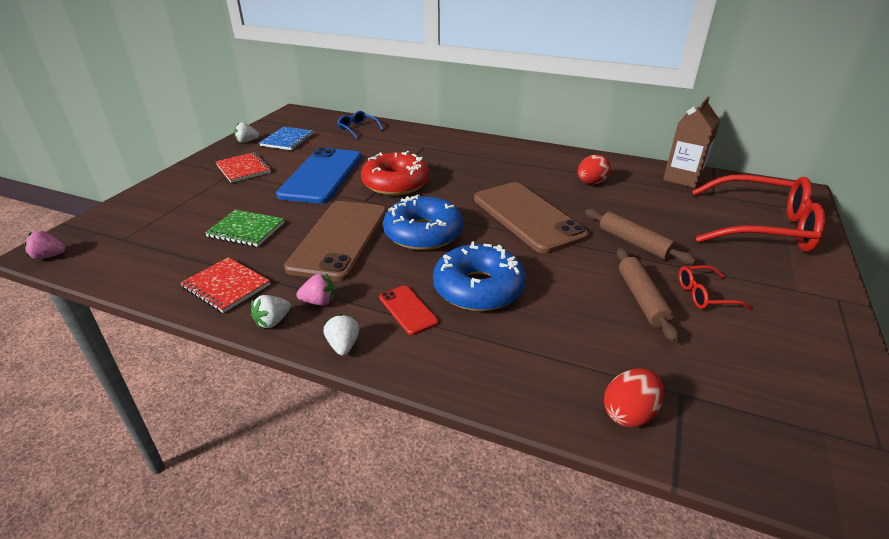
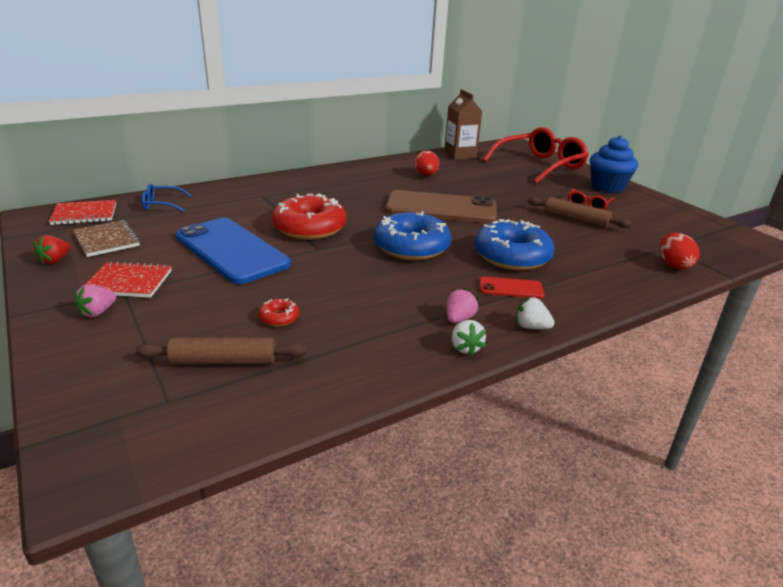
camera: 55 degrees left, 5 degrees down
pink strawberry [24,231,66,259] -> pink strawberry moved to [74,284,116,318]
red notebook [180,257,270,313] -> red notebook moved to [49,200,116,225]
green notebook [205,210,285,247] -> red donut [258,298,299,327]
white strawberry [234,122,259,143] -> red strawberry [33,235,70,265]
blue notebook [259,127,314,150] -> brown notebook [73,220,140,257]
brown phone [284,201,387,281] -> none
brown rolling pin [585,209,696,265] -> brown rolling pin moved to [135,337,307,364]
none -> blue cupcake [590,136,638,193]

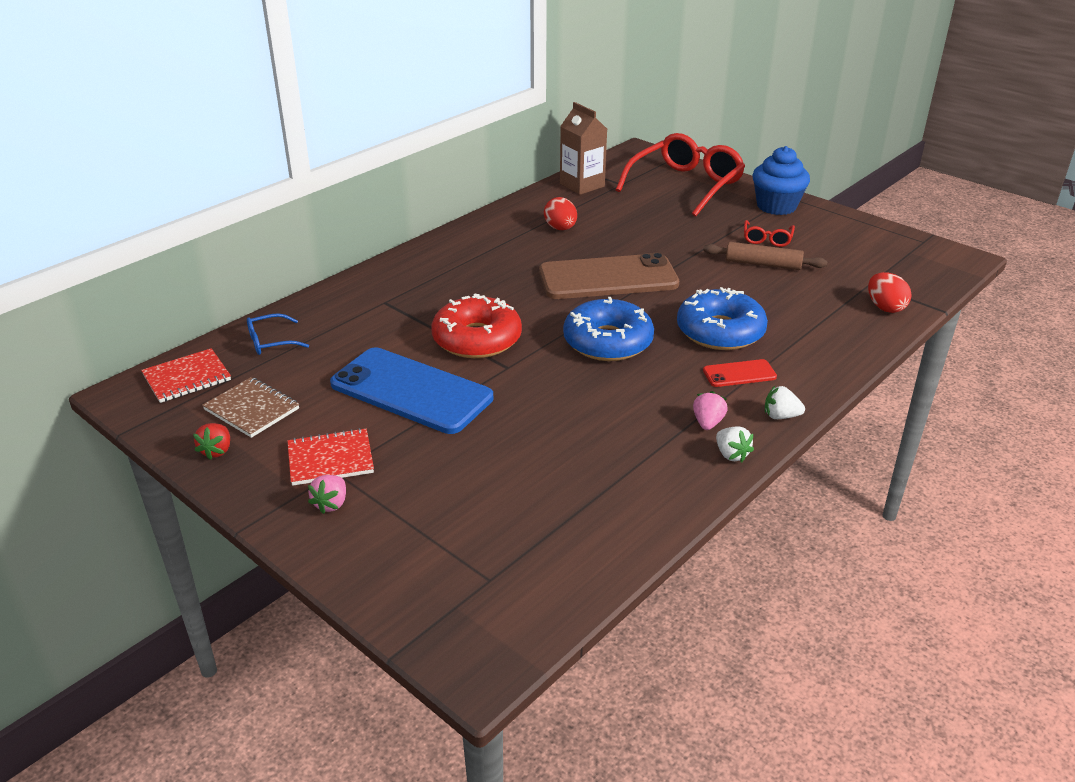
camera: 15 degrees left, 5 degrees up
brown rolling pin [135,337,307,364] -> none
red donut [258,298,299,327] -> none

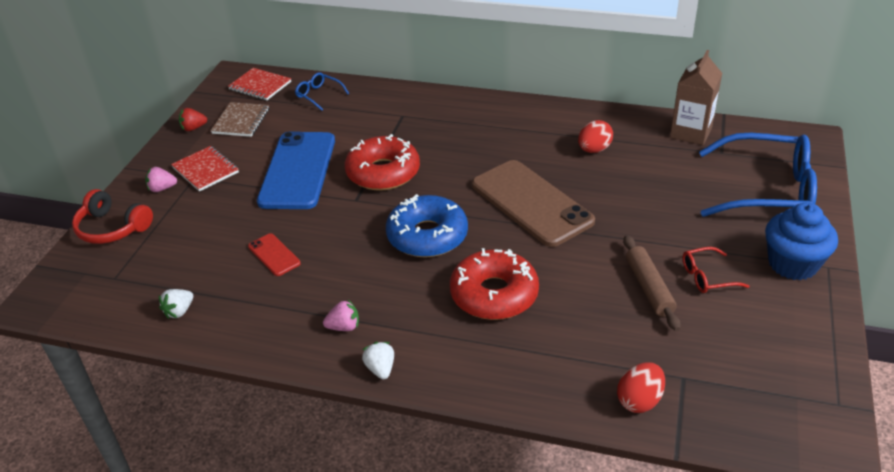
camera: 65 degrees right, 5 degrees up
red glasses [616,133,745,217] -> blue glasses [699,133,817,217]
blue donut [677,287,768,350] -> red donut [450,248,539,320]
red phone [703,359,777,387] -> red phone moved to [248,233,301,276]
white strawberry [716,426,754,462] -> white strawberry moved to [159,289,193,319]
none -> red headphones [72,189,153,244]

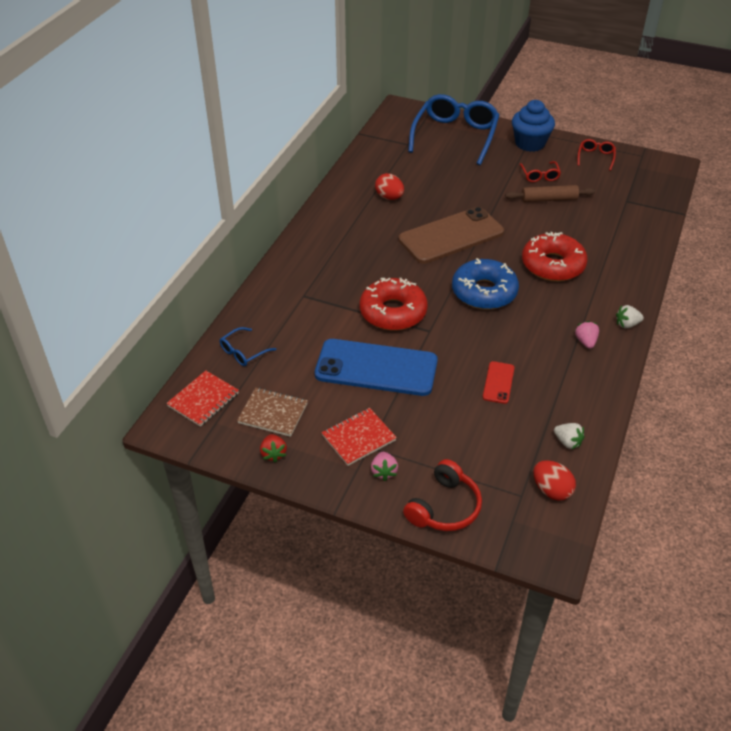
camera: 85 degrees left, 5 degrees up
red phone [248,233,301,276] -> red phone turned 45 degrees counterclockwise [483,361,515,404]
red egg [617,362,665,413] -> red egg moved to [533,460,576,501]
brown carton [670,50,722,145] -> none
none -> red glasses [578,139,616,171]

